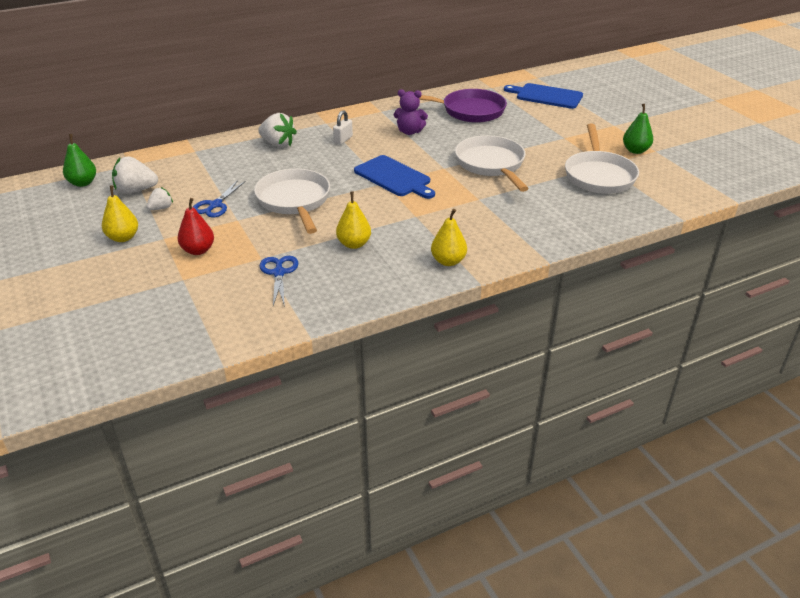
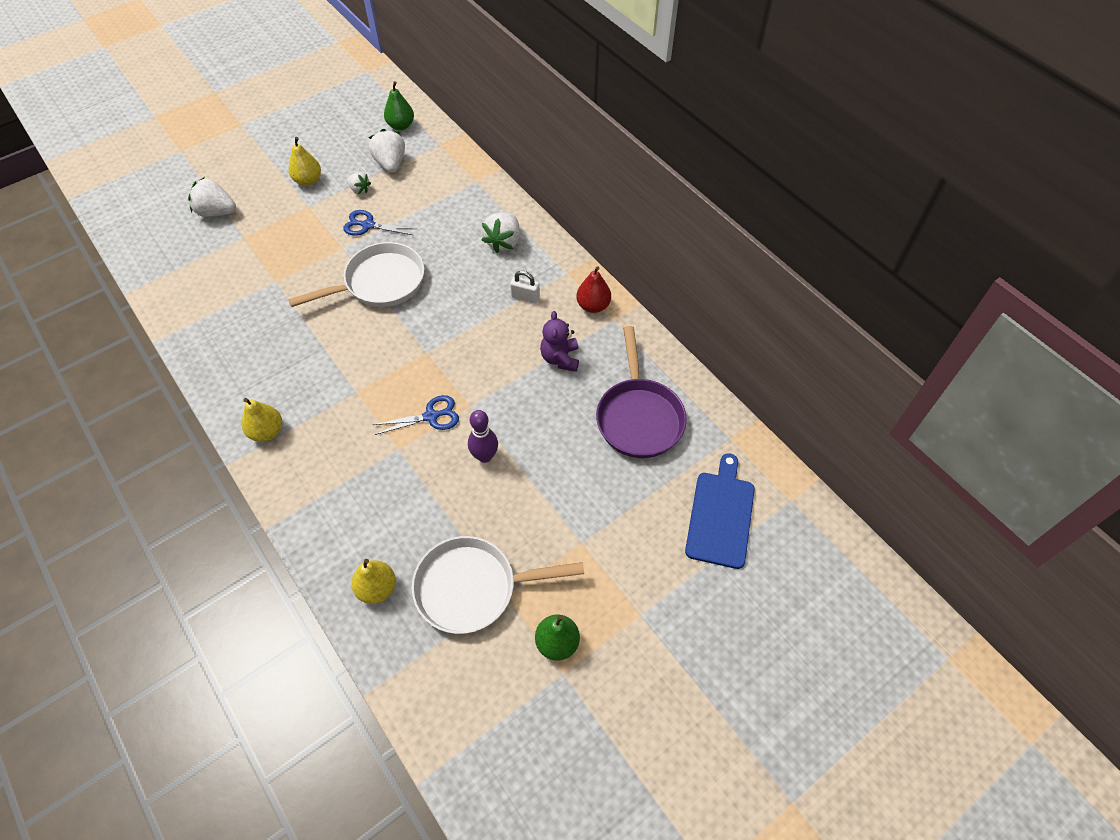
camera: 80 degrees right, 20 degrees up
red pear [177,198,214,255] -> red pear moved to [576,266,611,313]
blue scissors [260,256,299,307] -> blue scissors moved to [373,395,459,435]
yellow pear [336,192,371,249] -> yellow pear moved to [351,559,396,604]
blue cutting board [354,155,435,199] -> none
white pan [455,135,529,192] -> purple bowling pin [468,410,498,463]
none -> white strawberry [188,177,236,217]

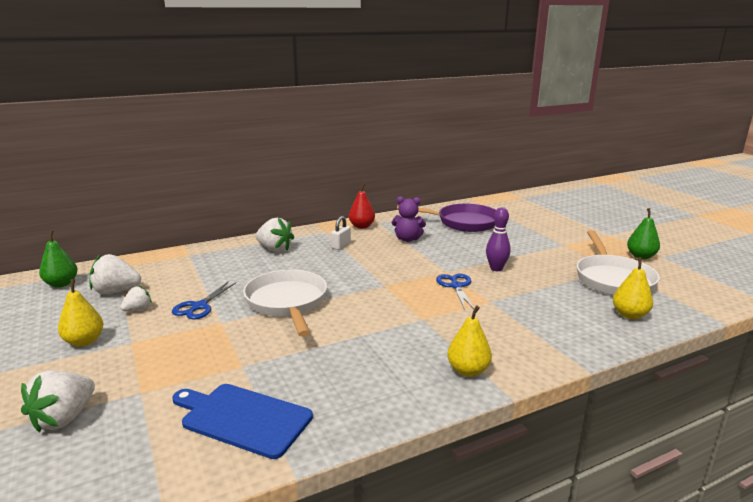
camera: 80 degrees left, 35 degrees down
blue cutting board [685,453,755,569] -> blue cutting board moved to [172,384,313,459]

